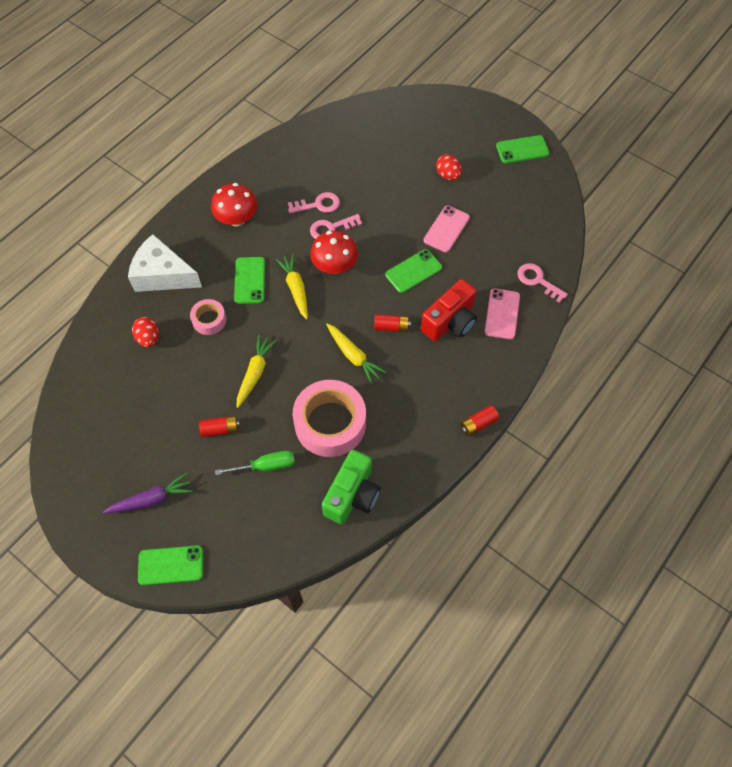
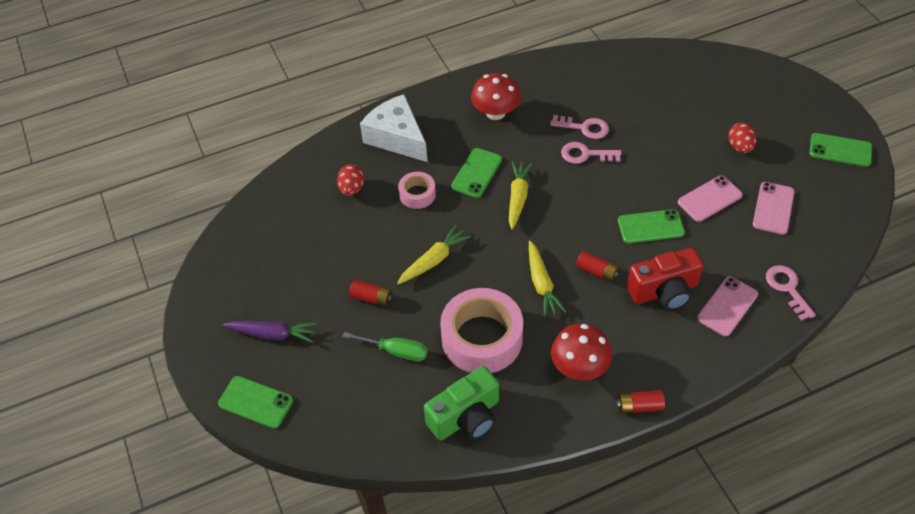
camera: 30 degrees right, 10 degrees down
red mushroom [310,231,358,274] -> red mushroom moved to [551,324,612,380]
none -> pink phone [753,182,794,235]

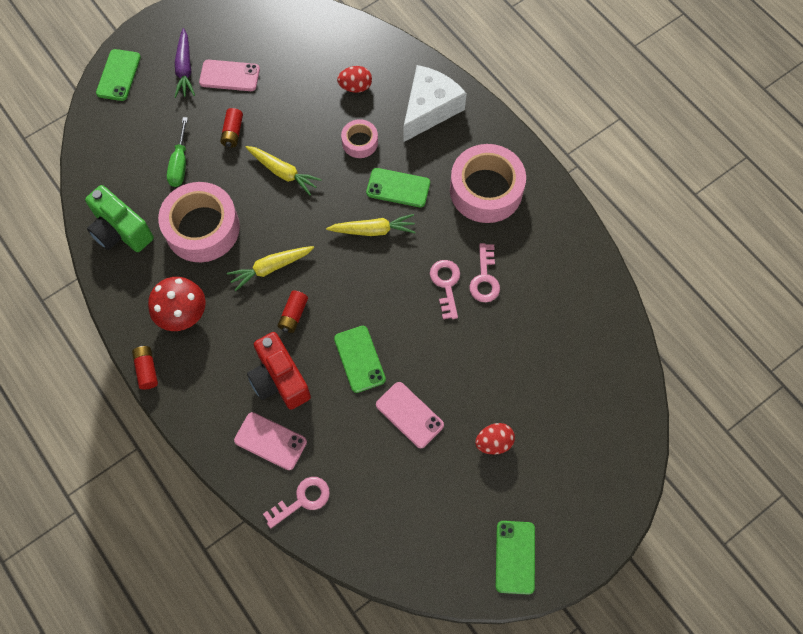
camera: 75 degrees right, 15 degrees up
red mushroom [471,73,521,120] -> pink tape [450,144,526,223]
pink phone [753,182,794,235] -> pink phone moved to [199,60,260,91]

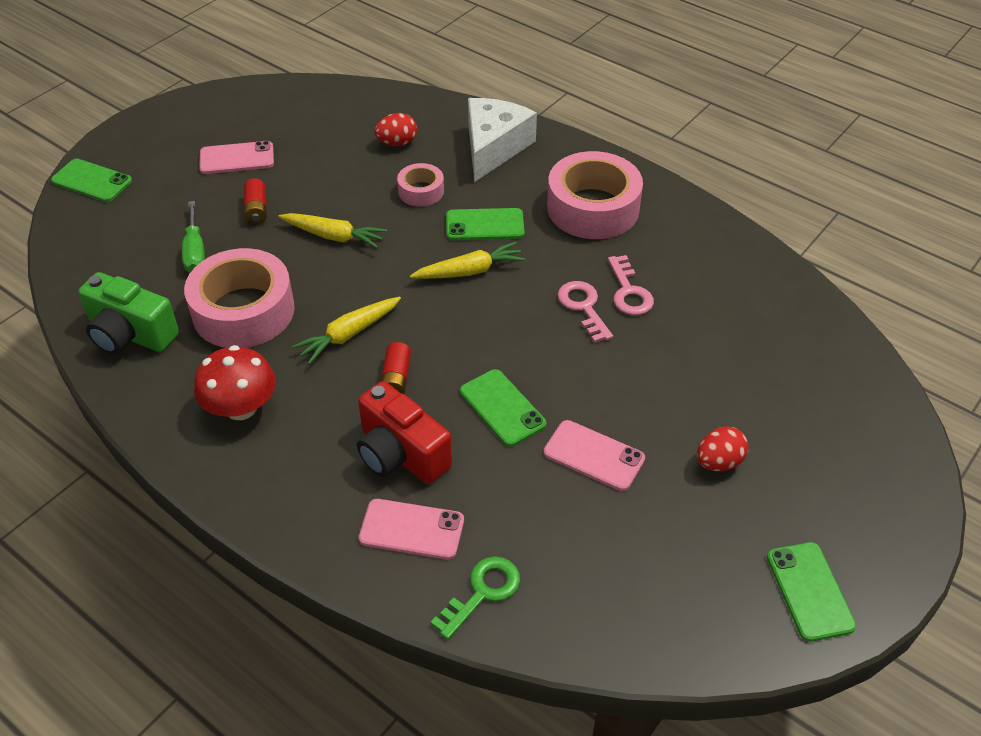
camera: 15 degrees left, 20 degrees down
green phone [96,49,141,101] -> green phone turned 60 degrees counterclockwise [51,159,132,202]
red battery [132,346,158,389] -> none
purple carrot [175,28,195,98] -> none
pink key [263,477,330,529] -> green key [431,556,520,640]

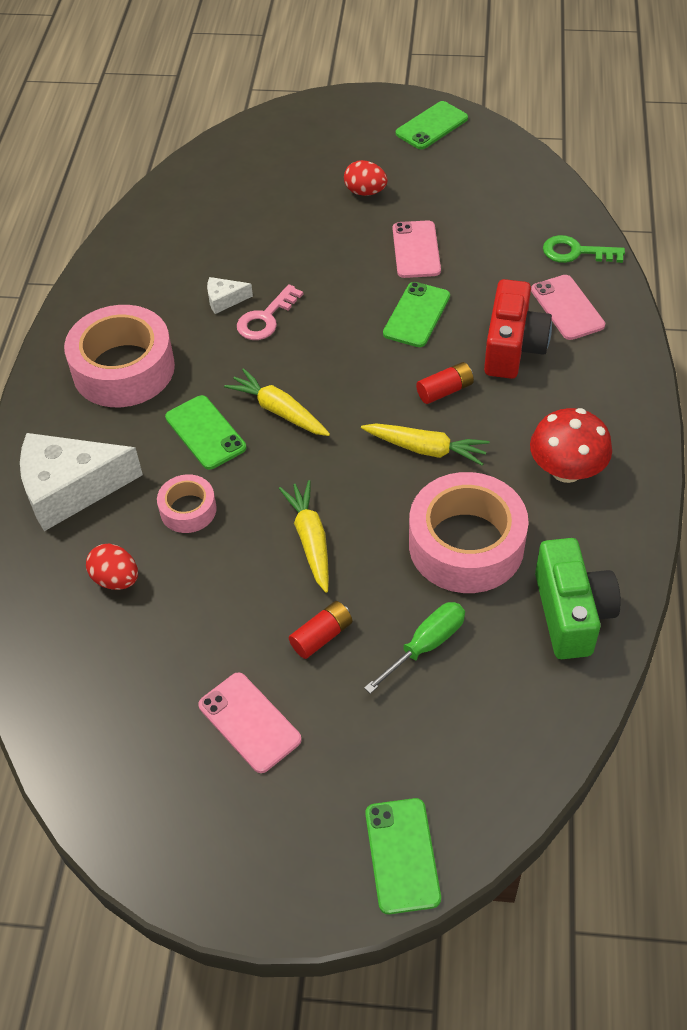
camera: 120 degrees left, 5 degrees up
pink key [608,255,654,315] -> white cheese [207,277,253,314]

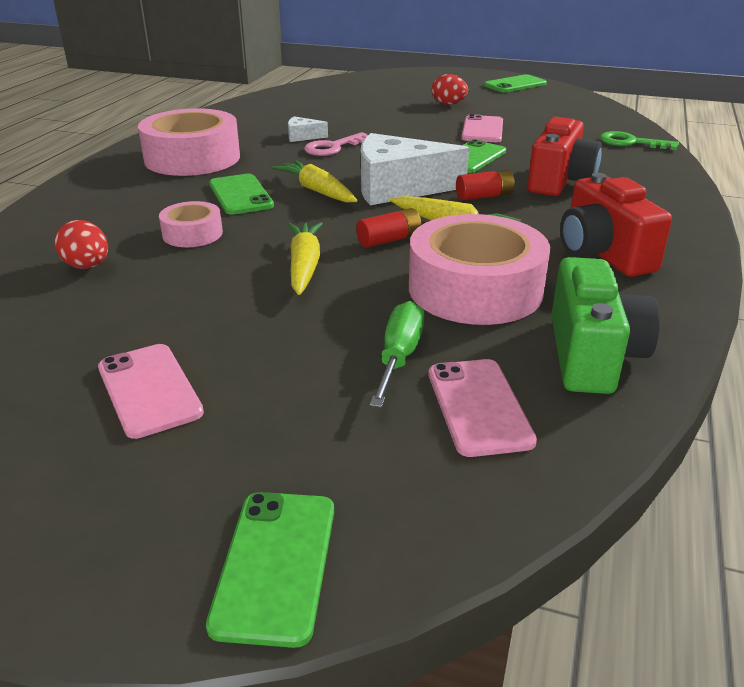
camera: 10 degrees right, 20 degrees down
white cheese [20,433,143,531] -> white cheese moved to [361,133,469,205]
red battery [289,601,353,659] -> red battery moved to [356,208,422,248]
green screwdriver [364,602,465,694] -> green screwdriver turned 45 degrees counterclockwise [370,301,424,408]
red mushroom [530,408,612,483] -> red camera [560,173,672,277]
pink phone [531,275,605,340] -> pink phone moved to [428,359,537,457]

